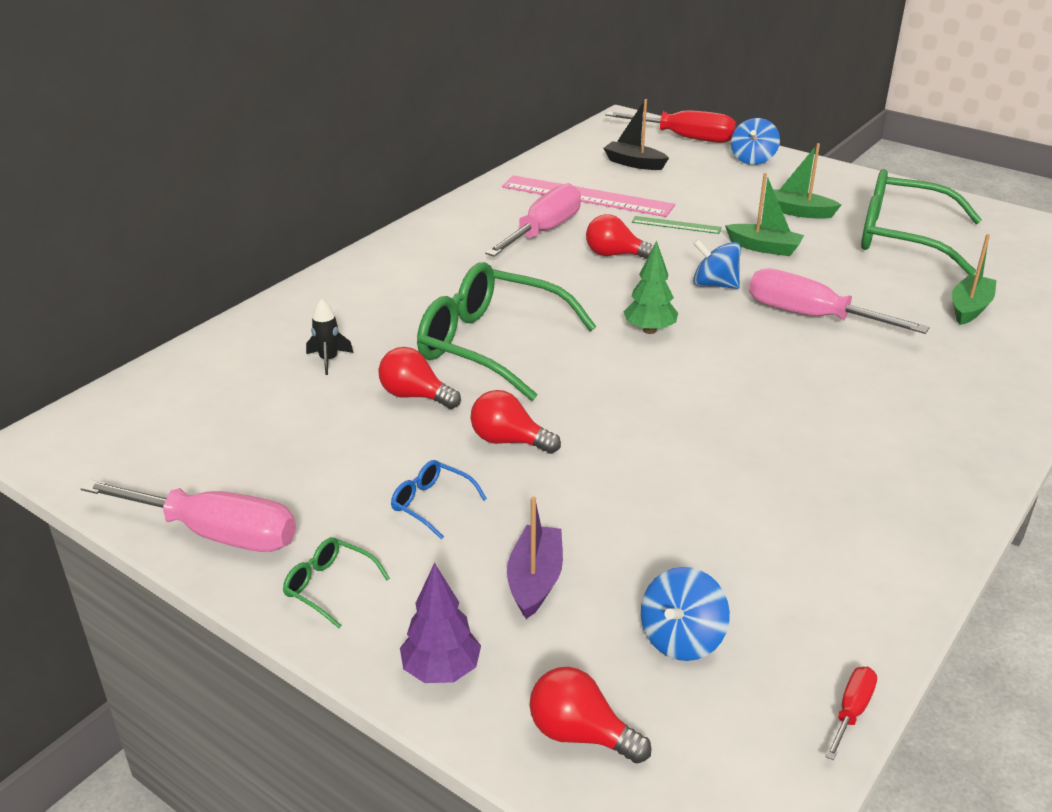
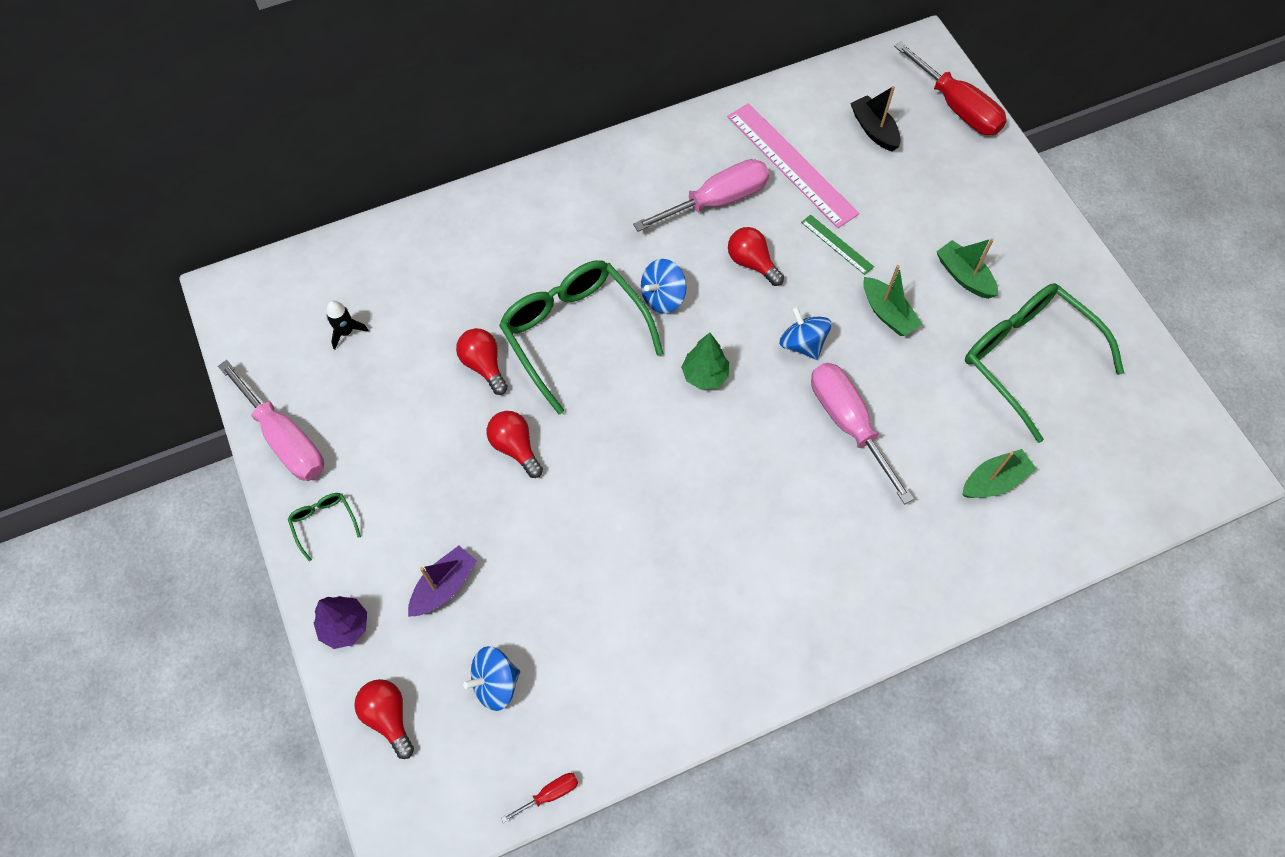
camera: 30 degrees right, 30 degrees up
black rocket [306,299,354,375] -> black rocket moved to [326,301,369,350]
blue glasses [391,460,487,539] -> none
blue spinning top [731,118,780,165] -> blue spinning top moved to [641,259,687,314]

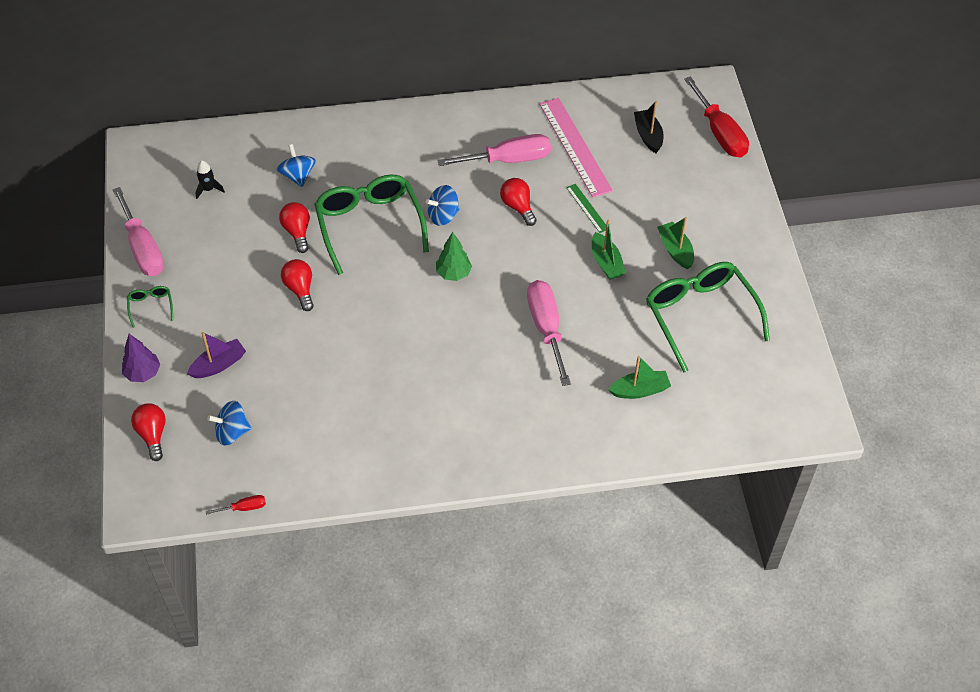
camera: 15 degrees right, 10 degrees down
blue spinning top [780,306,832,360] -> blue spinning top moved to [276,144,316,187]

